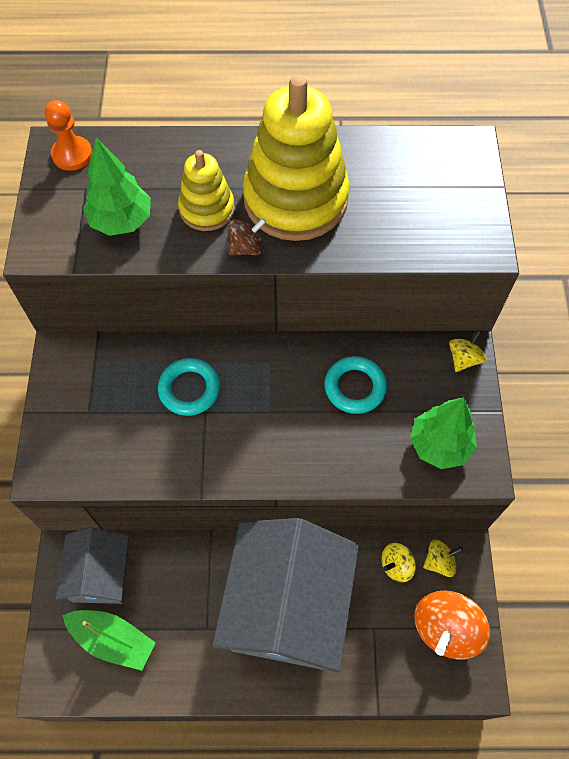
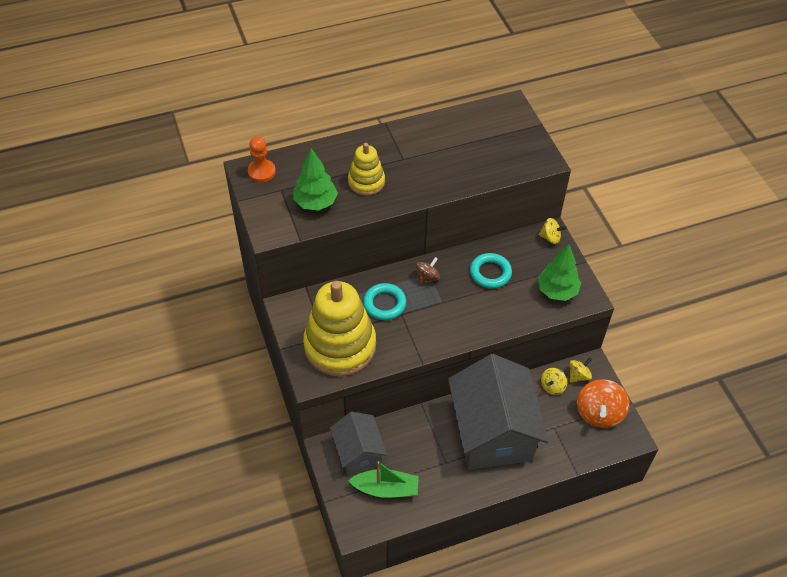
camera: 20 degrees left, 10 degrees down
brown spinning top [229,218,266,255] -> brown spinning top moved to [416,257,440,285]
yellow stacking toy [243,75,350,241] -> yellow stacking toy moved to [303,281,376,376]
yellow spinning top [449,330,486,372] -> yellow spinning top turned 90 degrees clockwise [539,218,567,244]

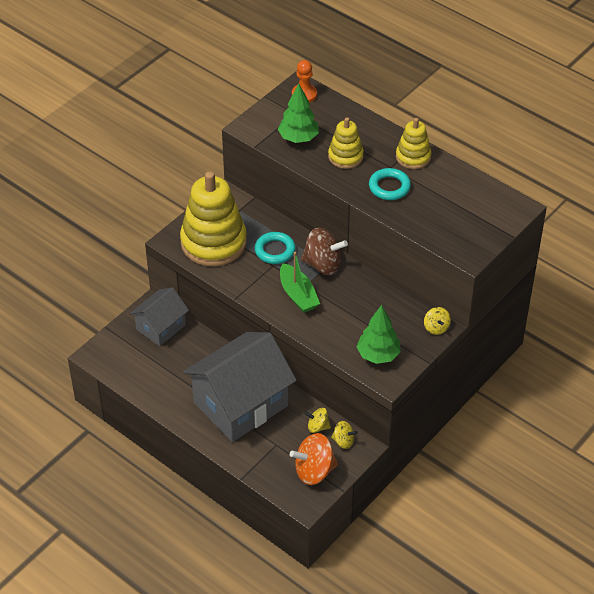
camera: 60 degrees right, 5 degrees down
green boat [348,461,419,498] -> green boat moved to [280,252,320,313]
brown spinning top [416,257,440,285] -> brown spinning top [301,228,348,275], size x1.82
turquoise ring [470,253,512,288] -> turquoise ring moved to [369,168,411,200]
none -> yellow stacking toy [396,118,431,169]

